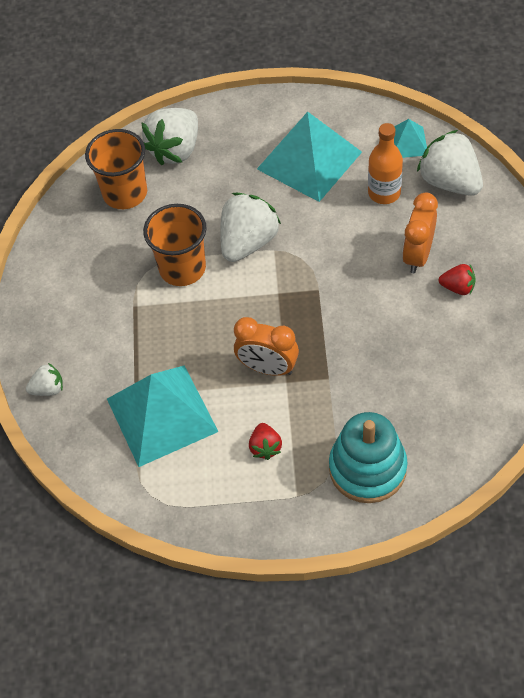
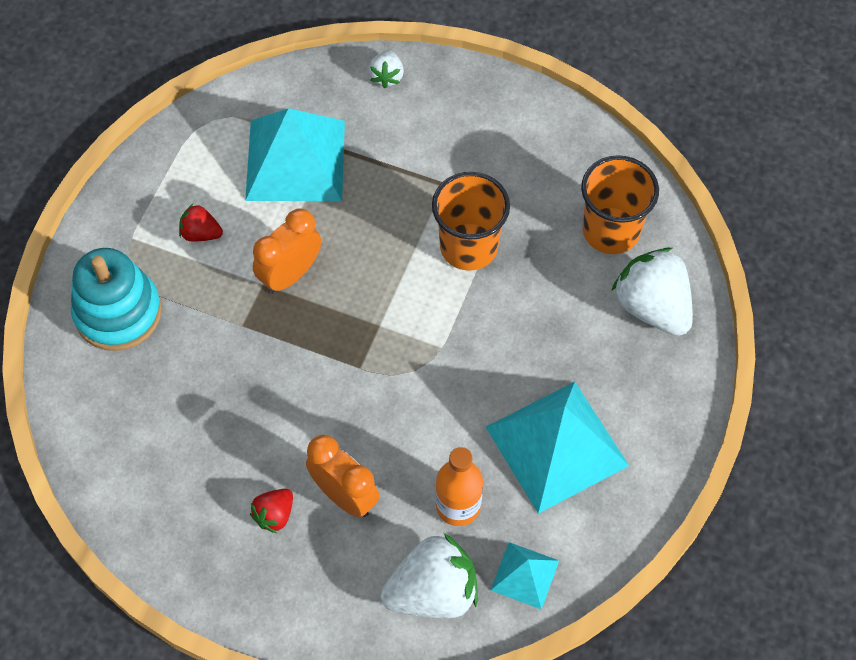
camera: 110 degrees right, 5 degrees up
white strawberry [220,193,281,262] -> none

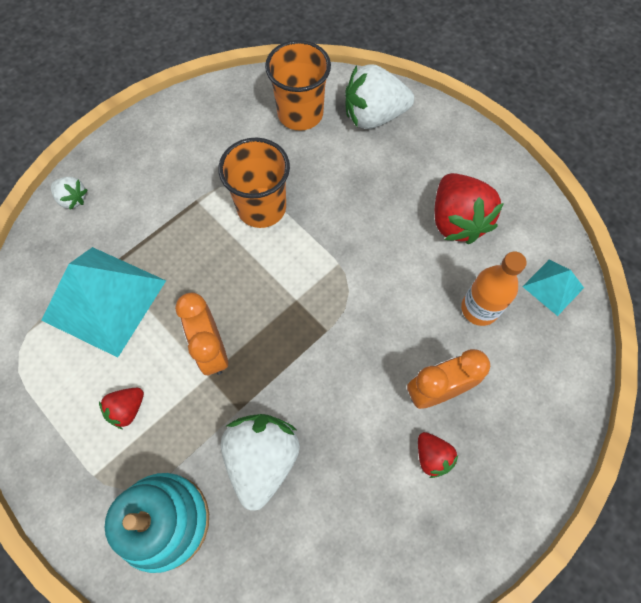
camera: 65 degrees left, 5 degrees up
white strawberry [381,533,478,618] -> white strawberry moved to [221,414,300,511]
turquoise pyramid [486,382,629,514] -> red strawberry [435,173,504,244]

